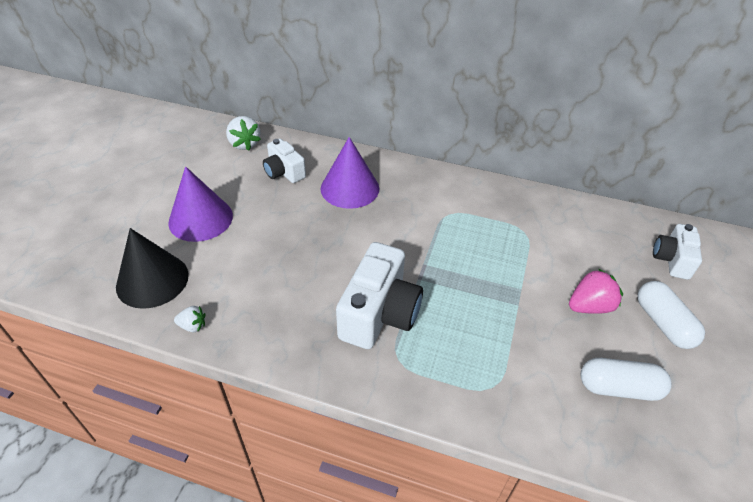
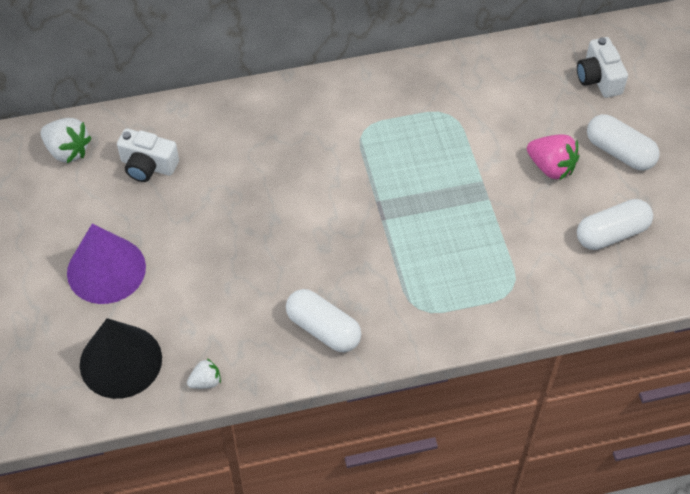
camera: 30 degrees left, 10 degrees up
purple cone [321,137,379,209] -> none
white camera [336,242,423,349] -> none
pink strawberry [569,268,623,314] -> pink strawberry turned 90 degrees clockwise [527,134,579,180]
none -> white capsule [286,289,361,352]

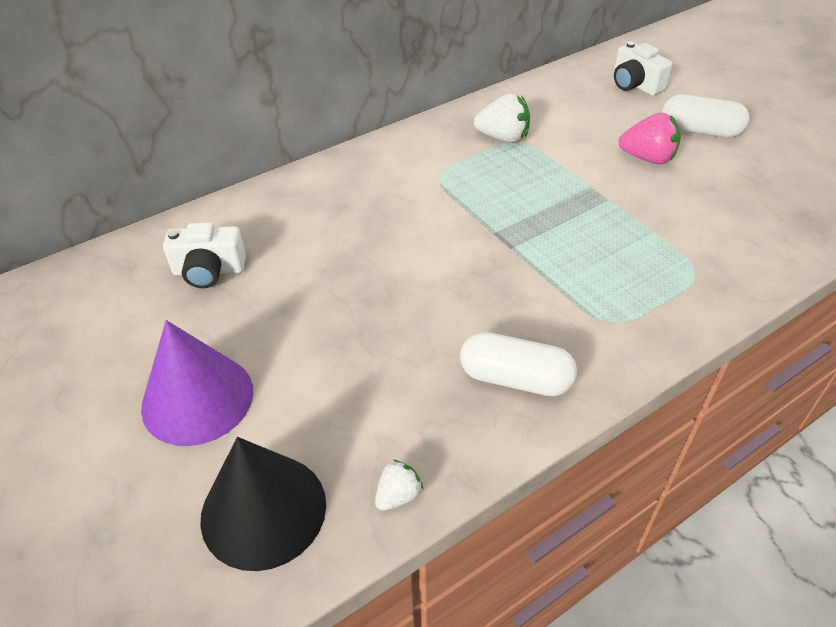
camera: 20 degrees left, 10 degrees down
white strawberry [40,118,92,163] -> white strawberry moved to [474,93,530,143]
white capsule [577,199,653,250] -> none

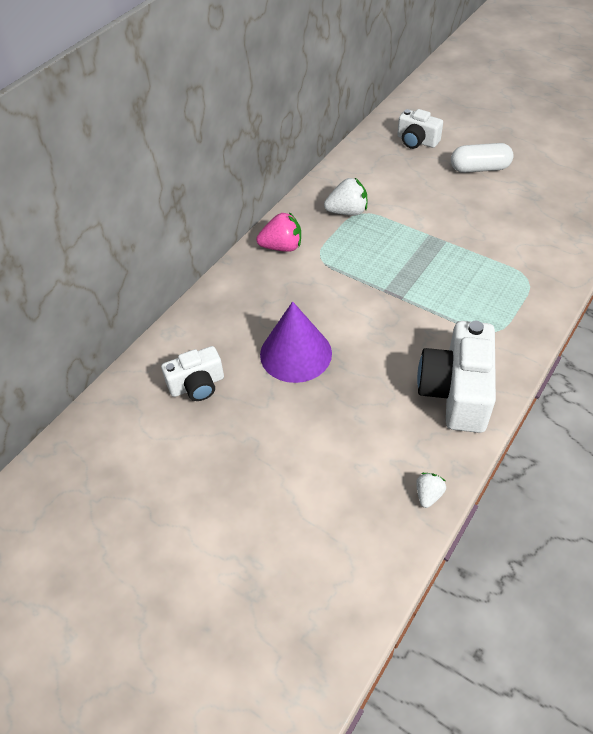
camera: 20 degrees left, 5 degrees up
purple cone [141,320,253,446] -> purple cone moved to [260,301,332,383]
black cone [200,437,326,571] -> none
white capsule [460,332,577,396] -> white camera [417,321,496,433]
pink strawberry [618,113,681,164] -> pink strawberry moved to [256,212,301,252]

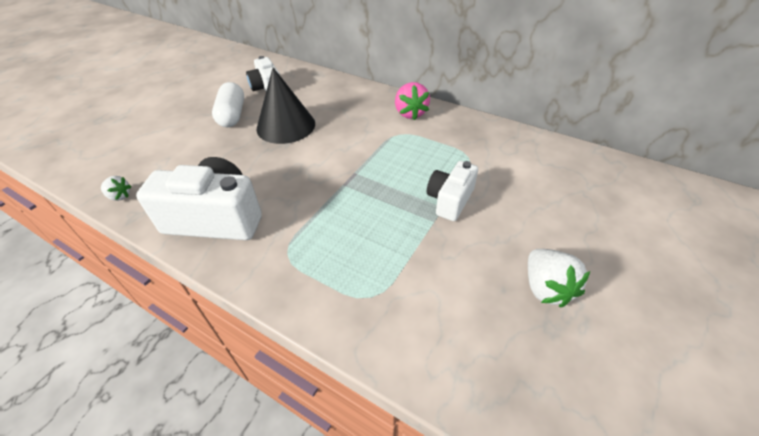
camera: 85 degrees right, 5 degrees down
purple cone [260,301,332,383] -> black cone [257,67,315,144]
white strawberry [324,178,368,216] -> white strawberry moved to [528,249,591,308]
white camera [397,109,443,149] -> white camera moved to [427,161,478,221]
white capsule [451,143,514,173] -> white capsule moved to [212,82,244,127]

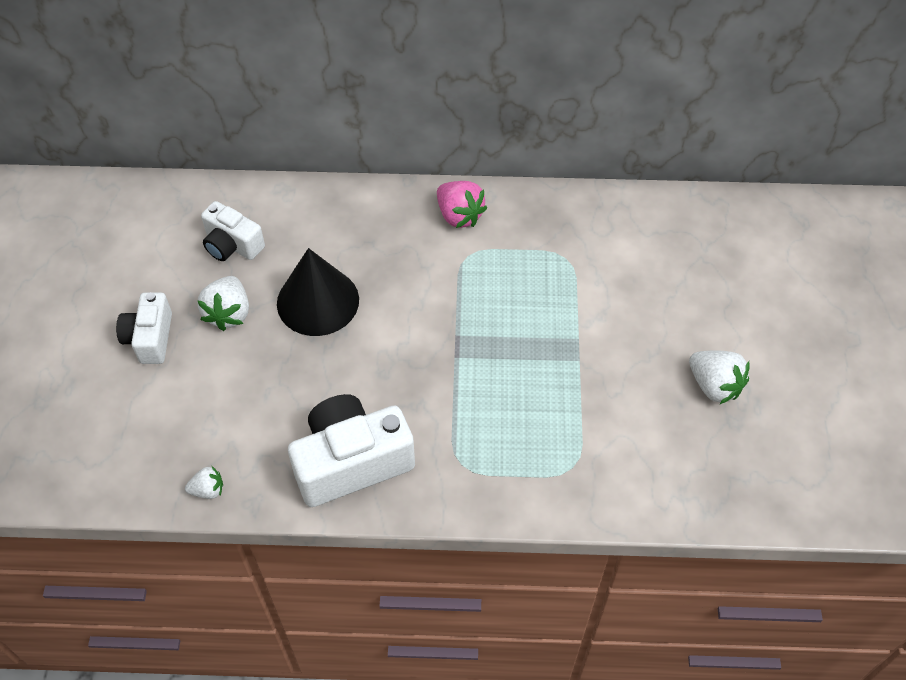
camera: 30 degrees left, 10 degrees up
white capsule [212,82,244,127] -> white strawberry [198,276,249,331]
white camera [427,161,478,221] -> white camera moved to [116,292,172,364]

